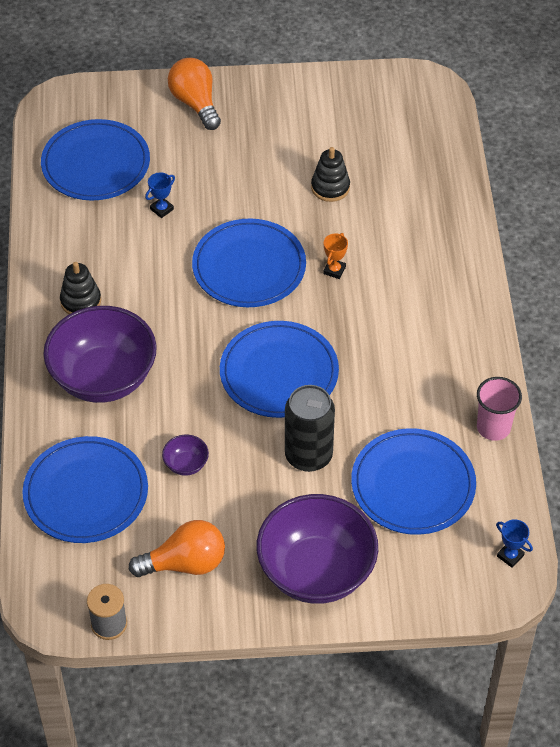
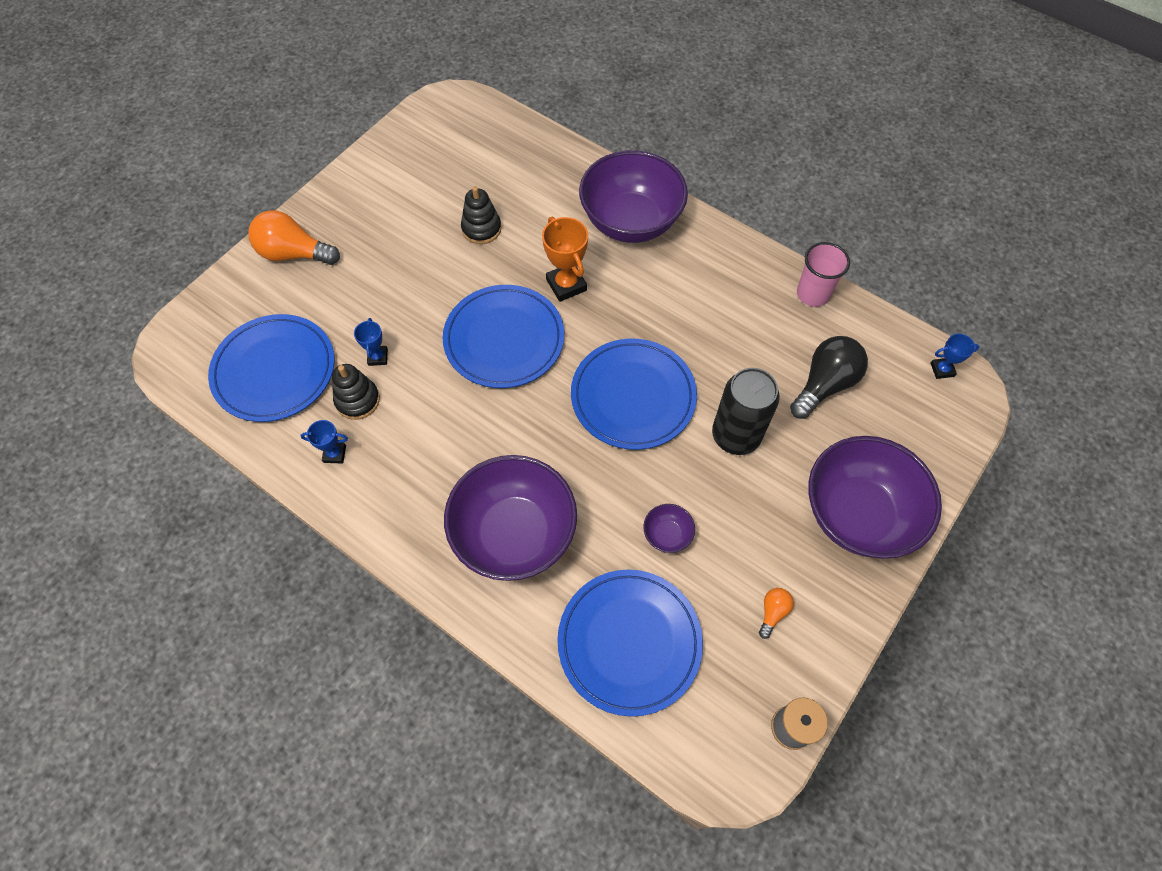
camera: 50 degrees left, 10 degrees up
black stacking toy [60,262,101,314] -> black stacking toy moved to [332,364,380,420]
orange light bulb [129,520,225,577] -> orange light bulb [759,588,794,639], size x0.48
orange trophy [323,233,348,279] -> orange trophy [542,217,588,302], size x1.73
blue plate [351,428,476,535] -> black light bulb [790,336,868,419]
none -> blue trophy [300,420,348,463]
none -> purple bowl [579,150,688,243]

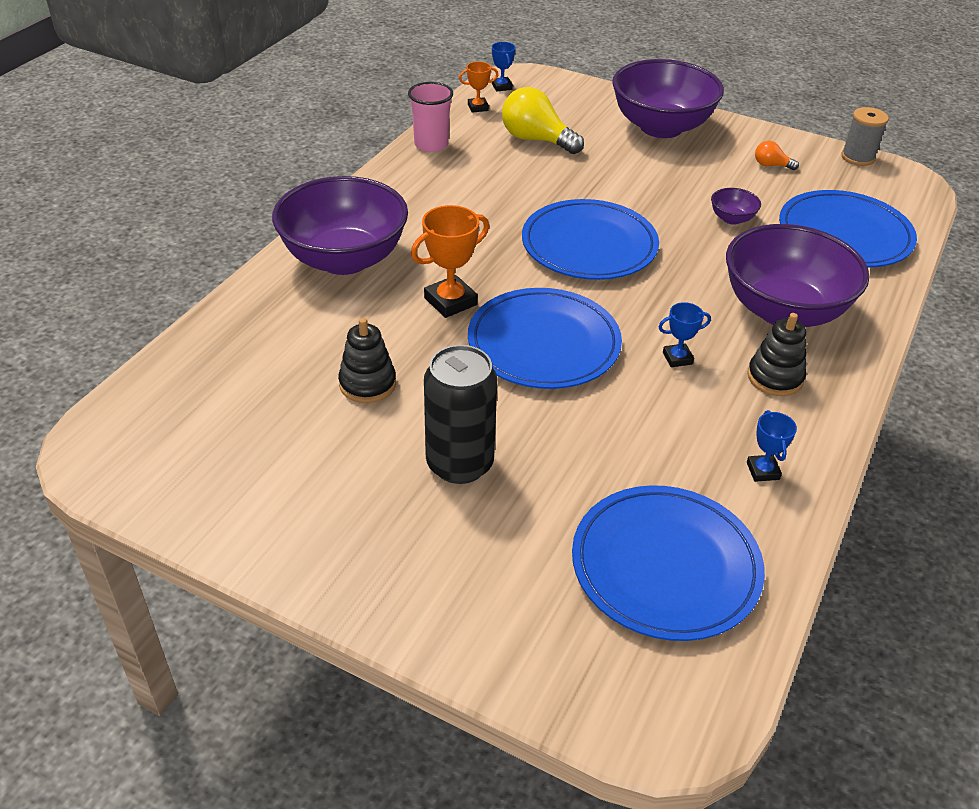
camera: 100 degrees left, 20 degrees down
orange light bulb [249,210,340,265] -> none
black stacking toy [332,364,380,420] -> black stacking toy moved to [747,313,806,396]
blue trophy [354,318,388,366] -> blue trophy moved to [658,302,711,367]
black can [712,368,780,455] -> black can moved to [424,345,497,484]
black light bulb [790,336,868,419] -> yellow light bulb [502,87,584,154]
none -> orange trophy [459,62,498,113]

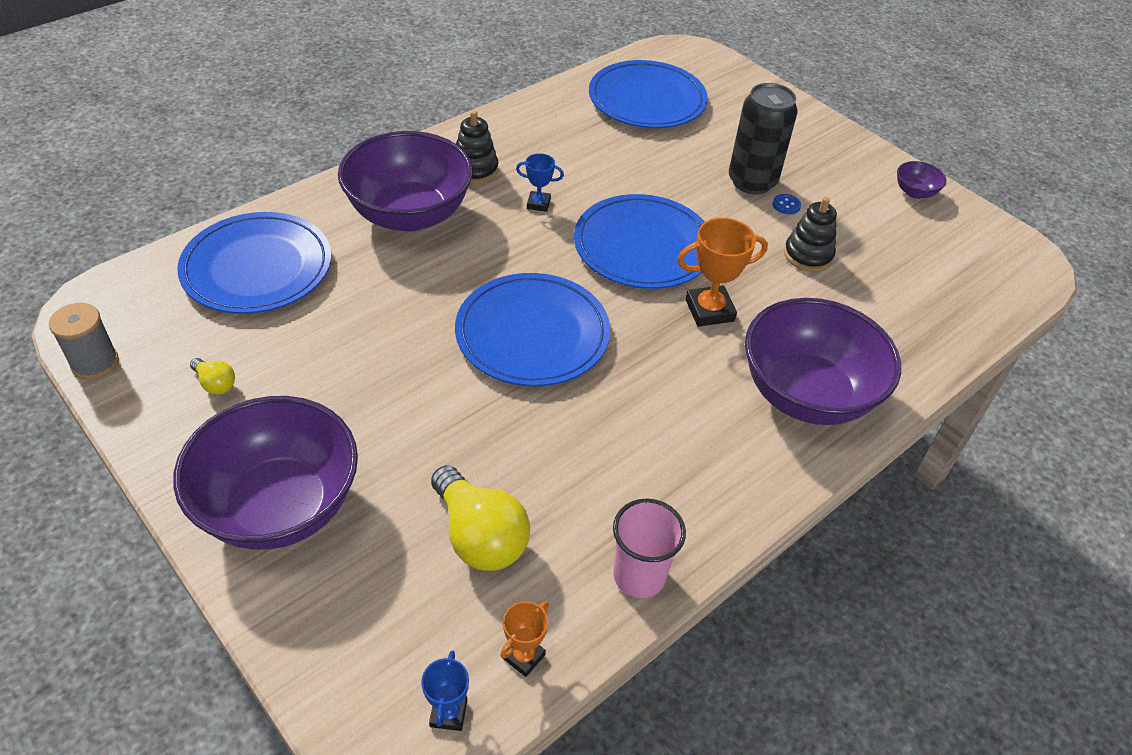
camera: 160 degrees left, 5 degrees up
orange trophy [459,62,498,113] -> orange trophy turned 60 degrees counterclockwise [500,601,549,677]
purple bowl [711,188,761,225] -> purple bowl moved to [897,161,947,199]
blue trophy [747,410,797,482] -> none
orange light bulb [755,141,799,170] -> yellow light bulb [190,358,235,395]
none -> blue button [773,194,801,214]

